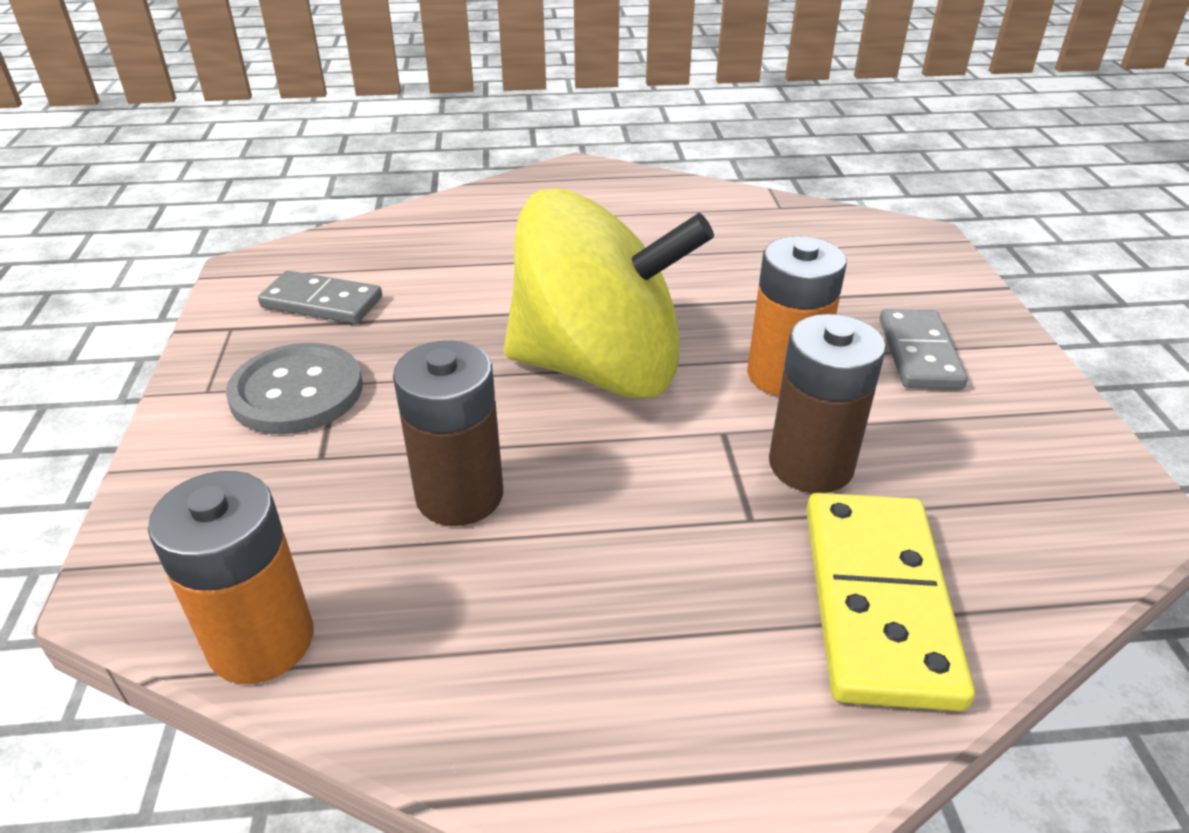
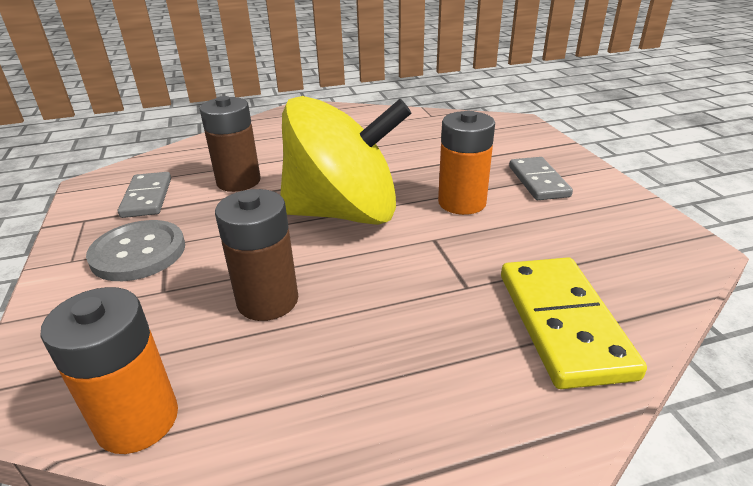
camera: 10 degrees left, 5 degrees down
grey domino [258,271,382,324] -> grey domino turned 75 degrees clockwise [118,172,171,218]
brown battery [769,314,886,493] -> brown battery moved to [200,96,261,192]

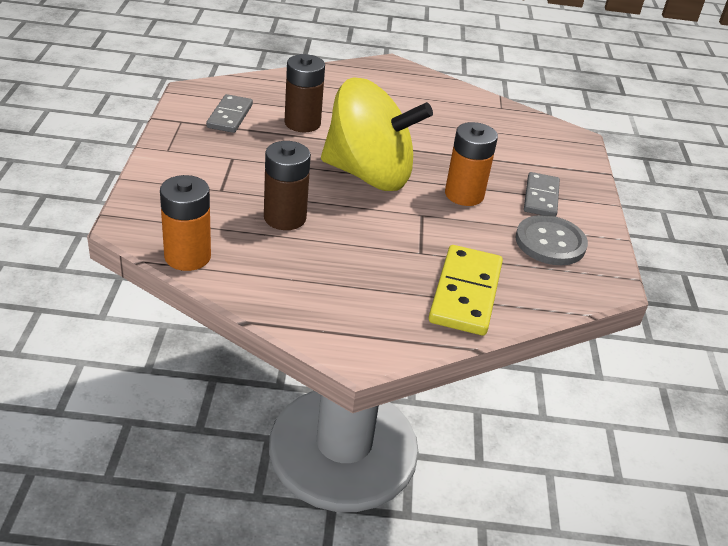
camera: 15 degrees right, 5 degrees up
grey button [86,220,185,281] -> grey button moved to [516,215,588,265]

